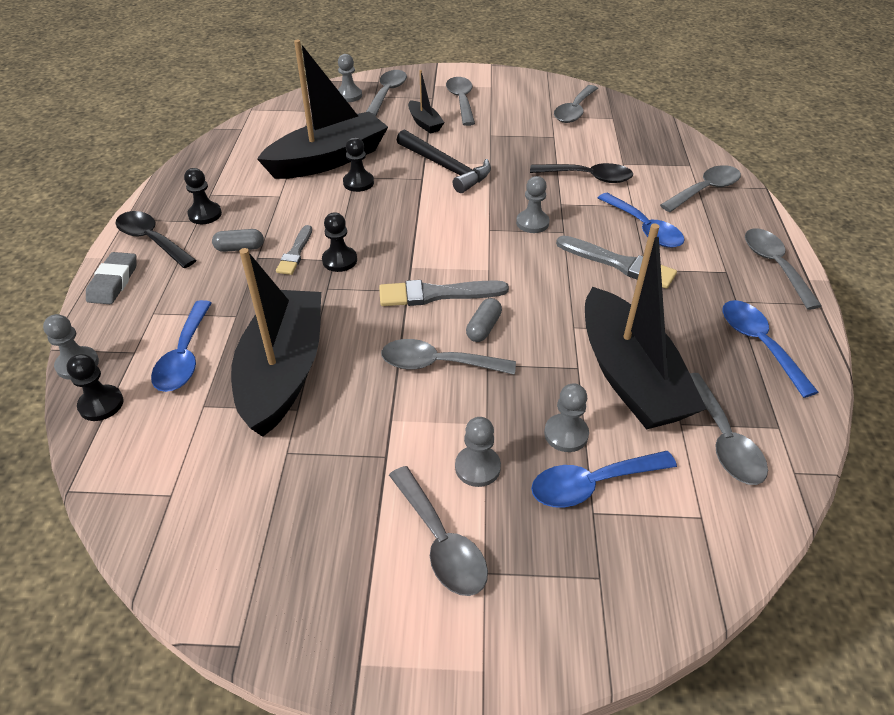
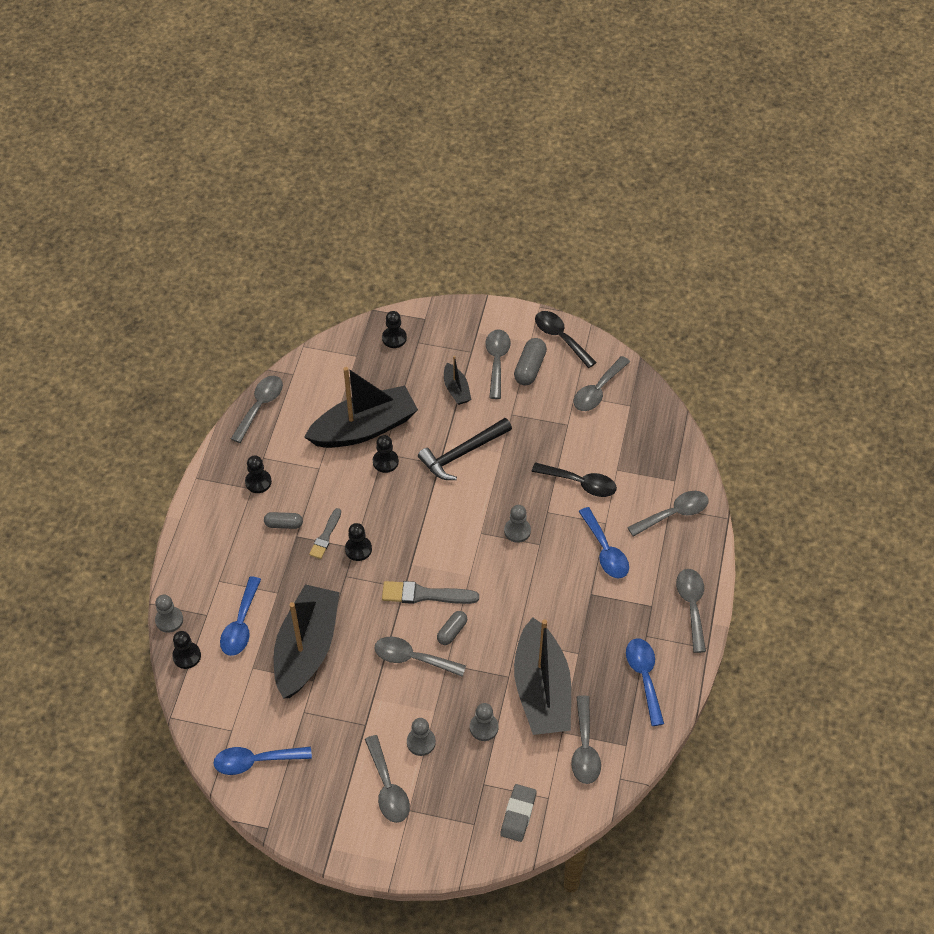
camera: 10 degrees right, 10 degrees up
grey eraser [86,252,137,304] -> grey eraser moved to [500,784,536,842]
black spoon [116,211,196,268] -> black spoon moved to [535,311,597,368]
grey pawn [338,54,362,102] -> black pawn [382,311,407,348]
grey spoon [366,70,407,116] -> grey spoon moved to [231,376,283,443]
black hammer [397,130,491,193] -> black hammer turned 90 degrees clockwise [418,418,512,480]
blue spoon [531,451,677,508] -> blue spoon moved to [213,746,312,775]
grey brush [556,236,677,289] -> none
none -> grey capsule [514,338,547,385]

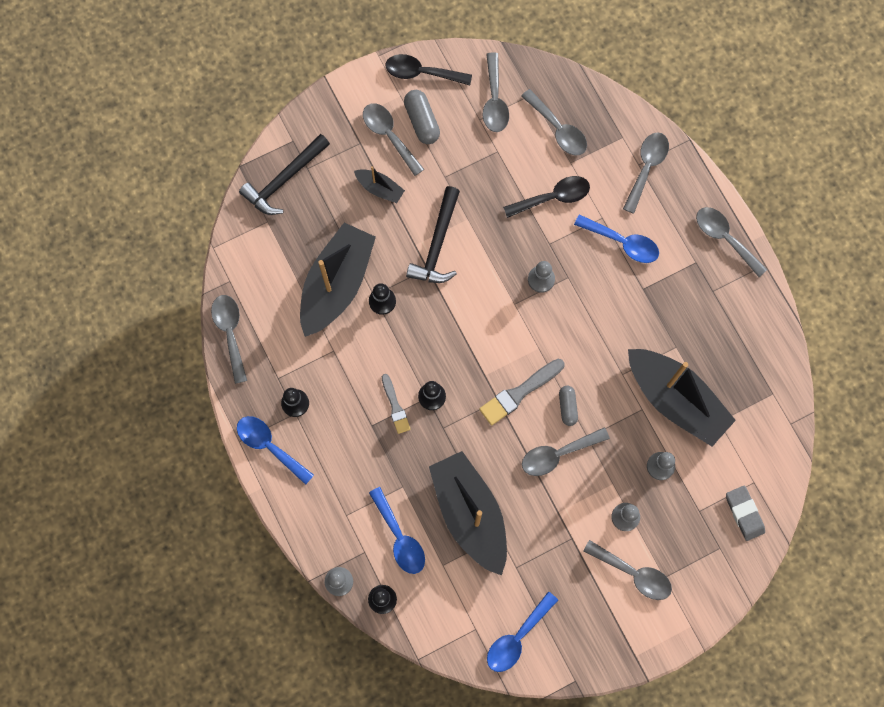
camera: 40 degrees left, 20 degrees up
grey capsule [264,512,303,529] -> none
black pawn [382,311,407,348] -> black hammer [239,134,330,215]
grey spoon [571,695,601,784] -> grey spoon moved to [521,89,587,156]
blue spoon [626,638,664,726] -> blue spoon moved to [237,416,314,485]

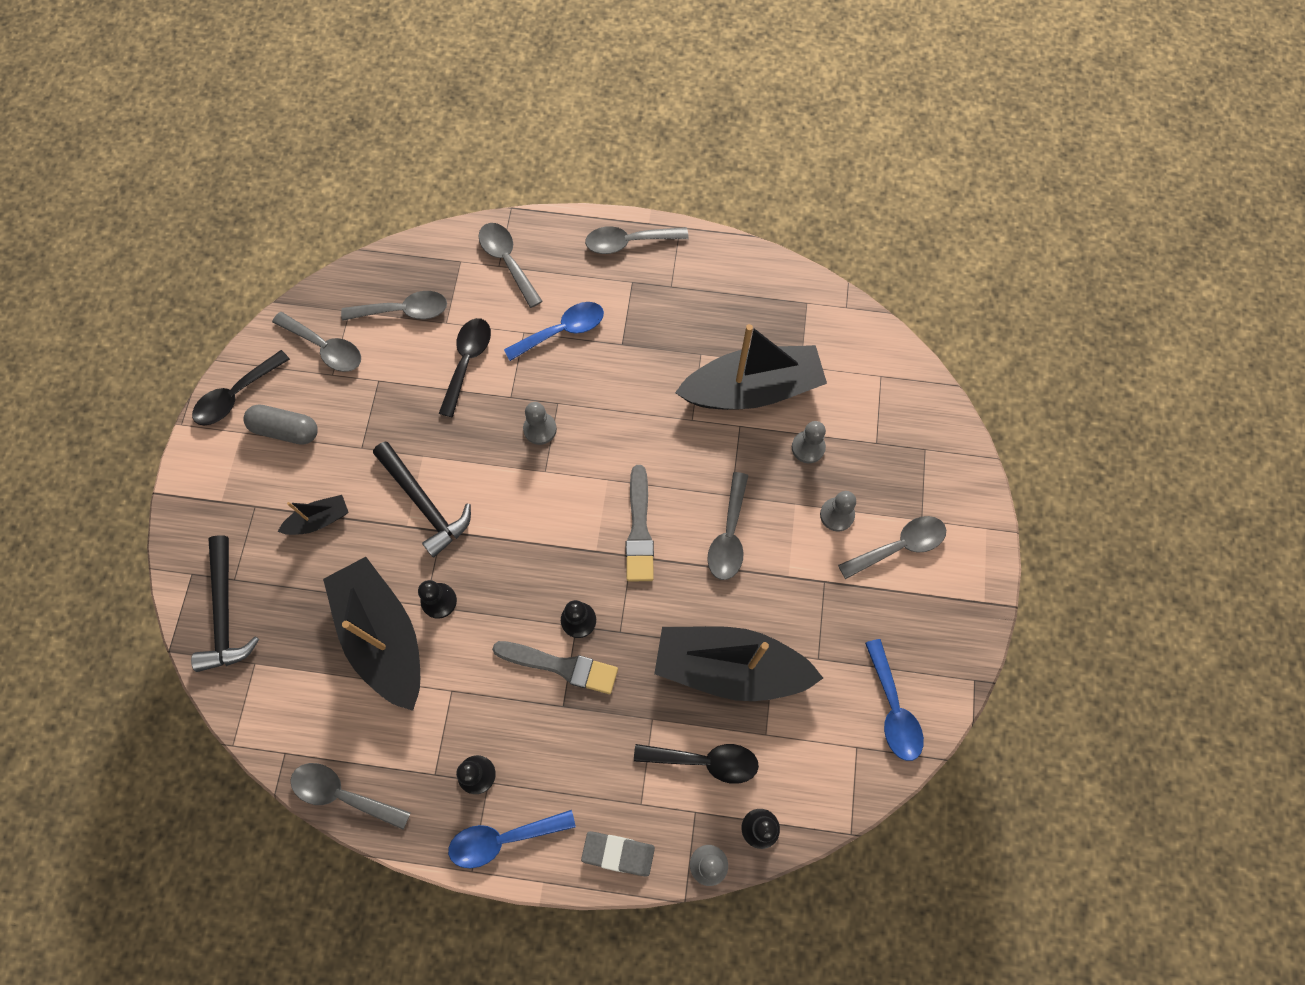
camera: 55 degrees left, 5 degrees down
grey spoon [363,103,424,176] -> none
blue spoon [369,487,425,574] -> black spoon [634,744,759,784]
grey brush [382,374,410,434] -> grey brush [492,641,618,694], size x1.57
grey capsule [559,386,578,426] -> none
grey eraser [726,486,765,541] -> grey eraser moved to [581,831,655,877]

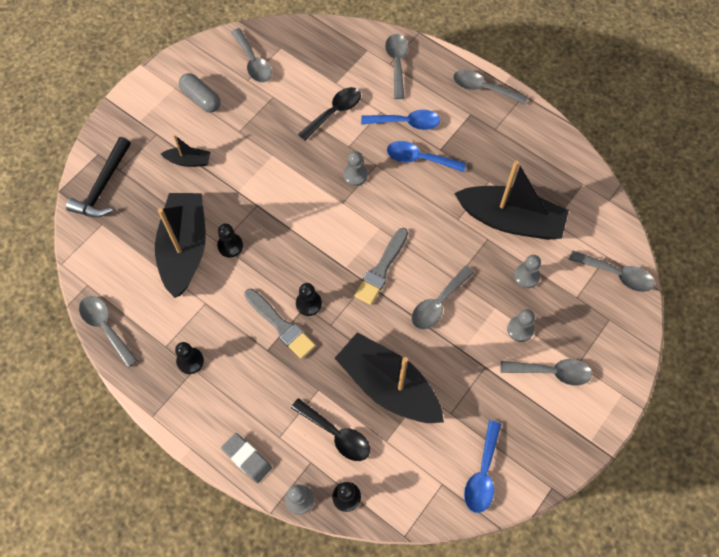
camera: 30 degrees right, 5 degrees down
black spoon [192,350,290,425] -> none
grey spoon [341,291,447,321] -> grey spoon moved to [569,250,654,292]
black hammer [373,441,471,557] -> none
blue spoon [448,810,576,868] -> blue spoon moved to [387,141,466,172]

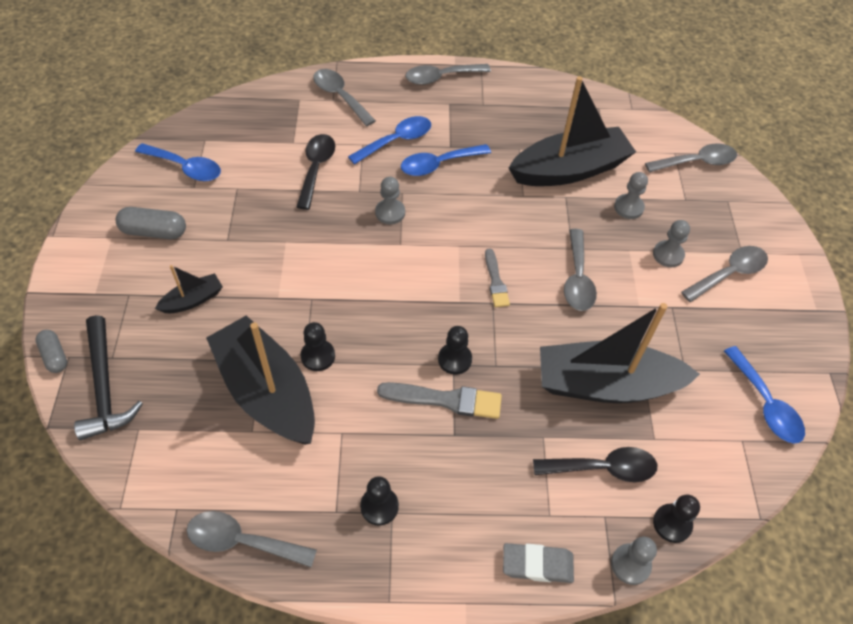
camera: 40 degrees left, 10 degrees down
grey spoon [231,28,272,83] -> blue spoon [135,143,221,181]
grey brush [354,228,408,305] -> grey brush [485,249,510,307], size x0.64
none -> grey capsule [35,330,67,373]

